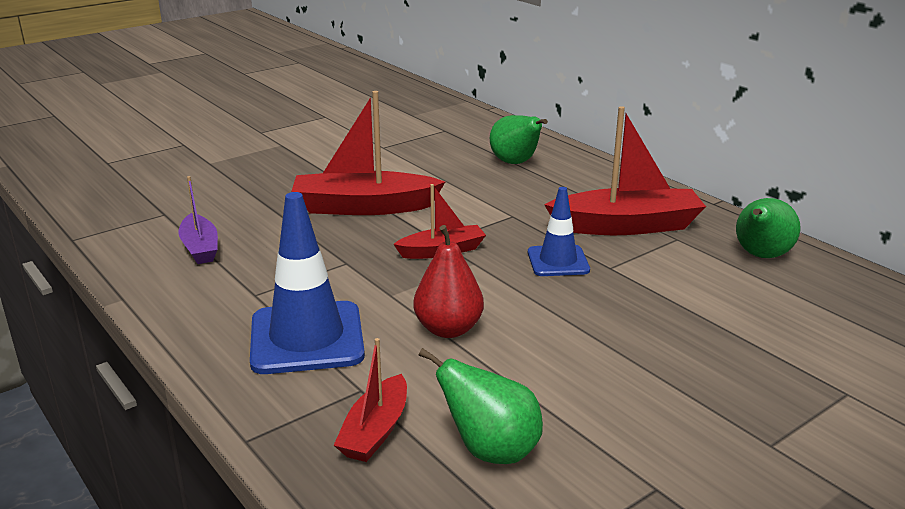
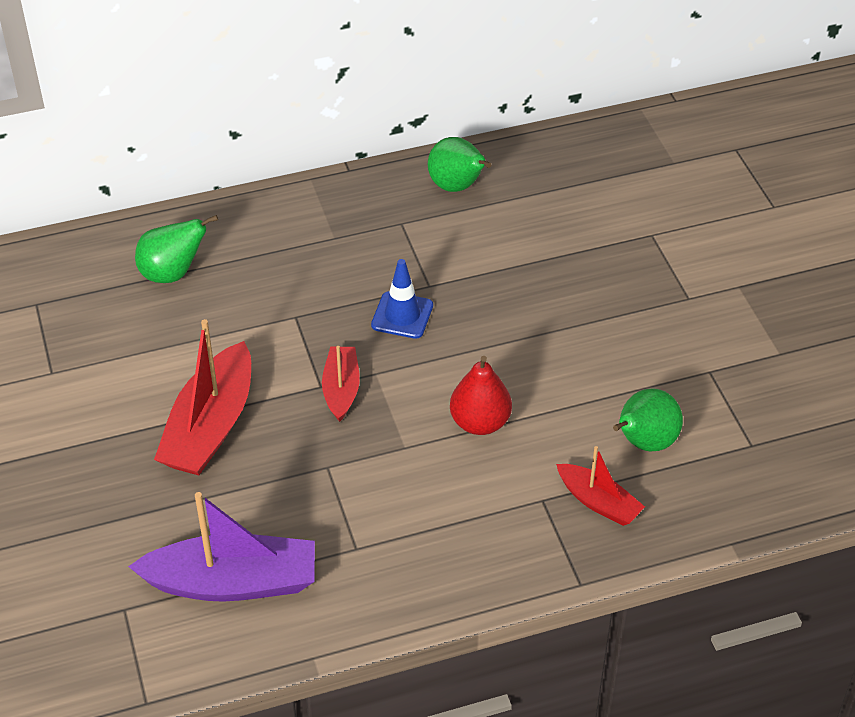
camera: 70 degrees left, 20 degrees up
purple boat [178,176,218,264] -> purple boat [128,492,315,602], size x1.78
blue traffic cone [250,192,365,374] -> none
red boat [544,106,706,235] -> none

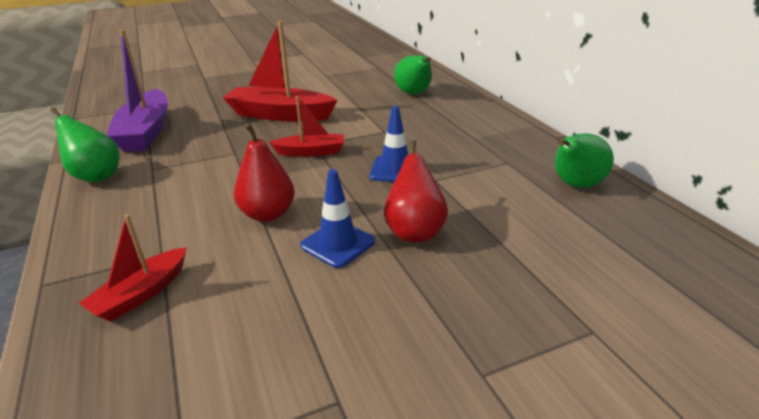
camera: 85 degrees right, 15 degrees down
green pear [613,388,683,451] -> green pear moved to [50,107,119,182]
none -> blue traffic cone [300,169,375,268]
none -> red pear [384,140,448,242]

